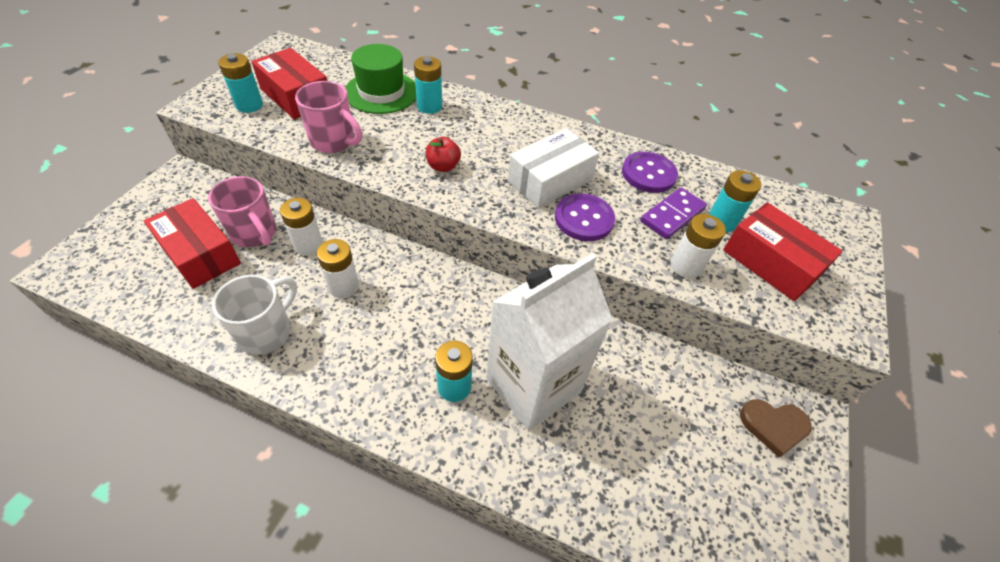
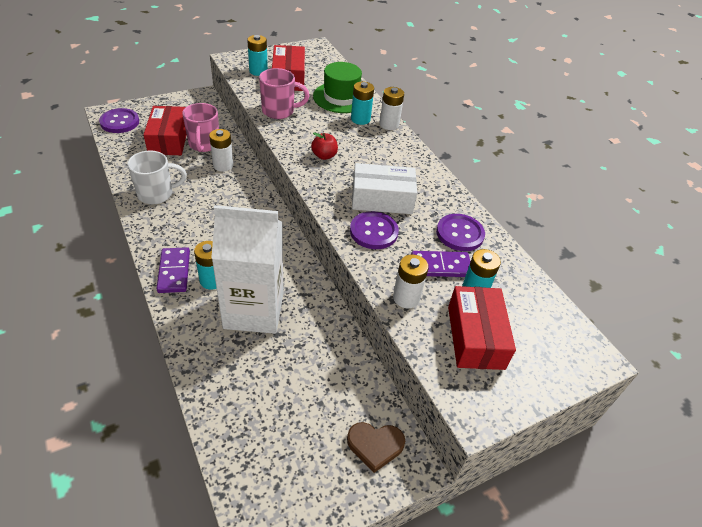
camera: 40 degrees right, 5 degrees down
pink mug [295,81,362,153] -> pink mug turned 75 degrees counterclockwise [259,68,310,119]
white battery [317,239,359,298] -> white battery moved to [380,87,404,130]
brown heart [740,399,812,458] -> brown heart turned 45 degrees counterclockwise [347,422,405,473]
none -> purple button [99,108,139,133]
none -> purple domino [157,247,190,293]

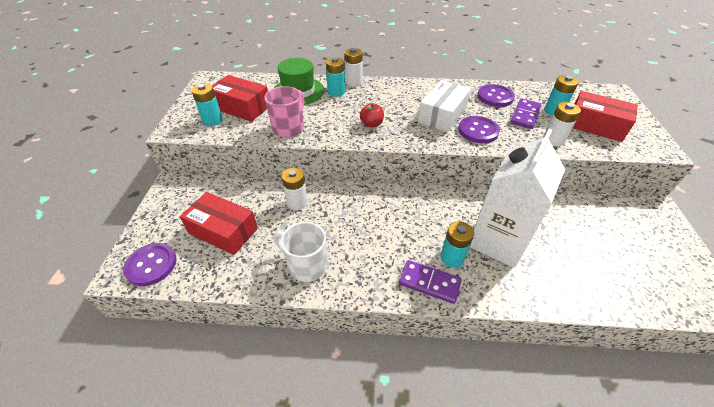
camera: 55 degrees left, 0 degrees up
white mug [127,151,187,204] -> white mug turned 75 degrees counterclockwise [273,222,327,282]
pink mug [182,103,219,152] -> none
brown heart [347,422,405,473] -> none

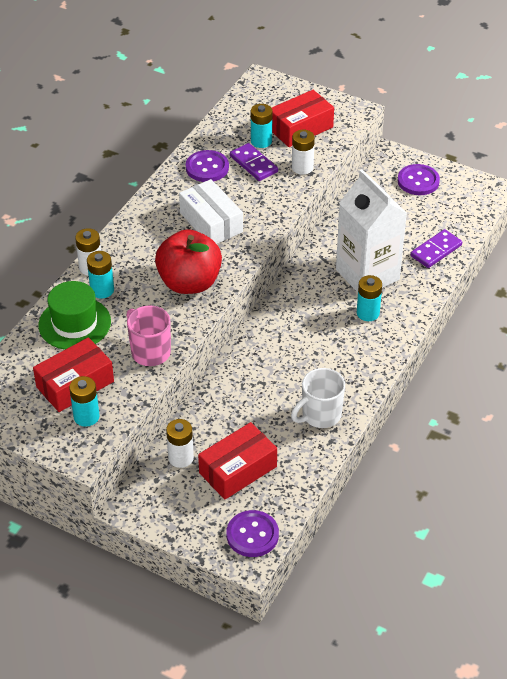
camera: 65 degrees left, 0 degrees up
white battery [281,168,308,210] -> white battery moved to [166,419,194,468]
red apple [360,103,384,128] -> red apple [155,229,222,294], size x2.26
purple domino [399,260,462,304] -> purple domino moved to [410,229,462,268]
purple button [458,116,500,143] -> purple button moved to [397,164,440,195]

